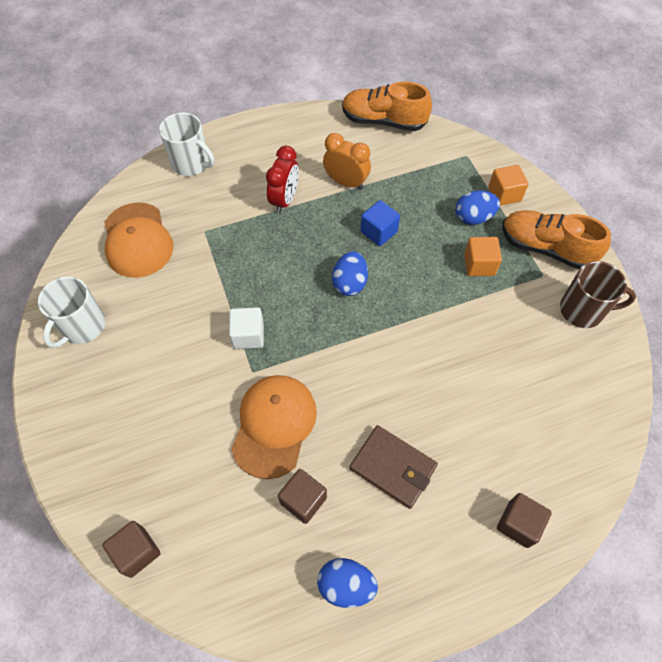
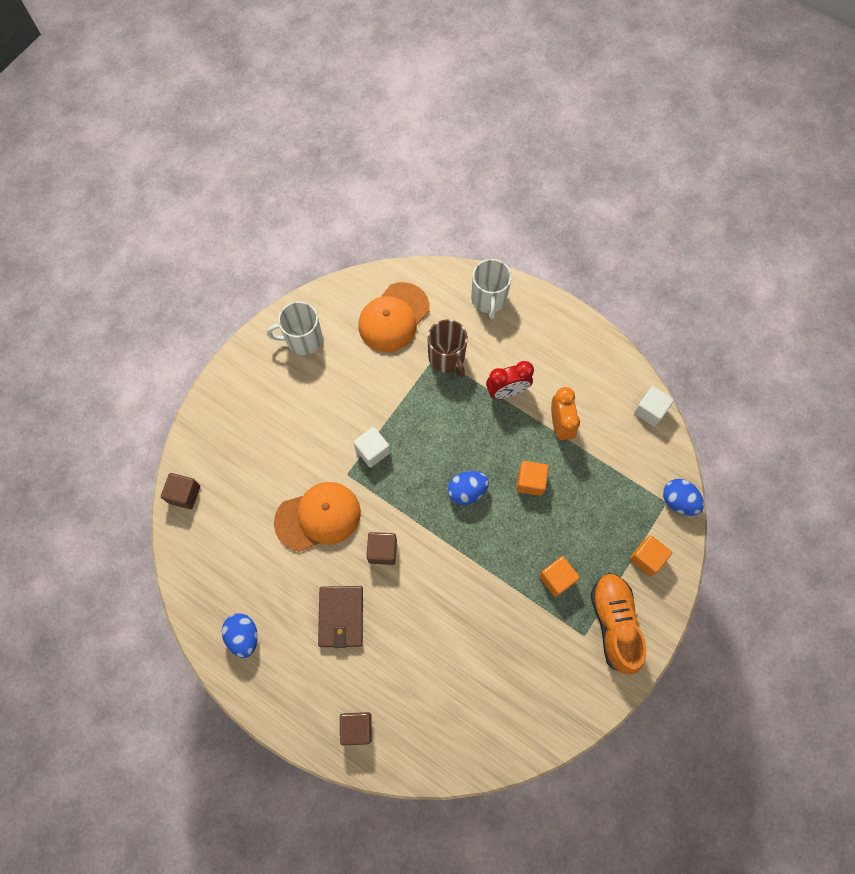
camera: 55 degrees right, 10 degrees up
brown cube [278,469,327,524] -> brown cube moved to [366,532,397,565]
orange shoe [342,81,432,131] -> white cube [634,386,674,427]
blue cube [361,200,400,246] -> orange cube [516,461,549,496]
blue egg [455,190,500,225] -> blue egg moved to [663,479,704,516]
brown mug [560,261,636,328] -> brown mug moved to [427,319,468,377]

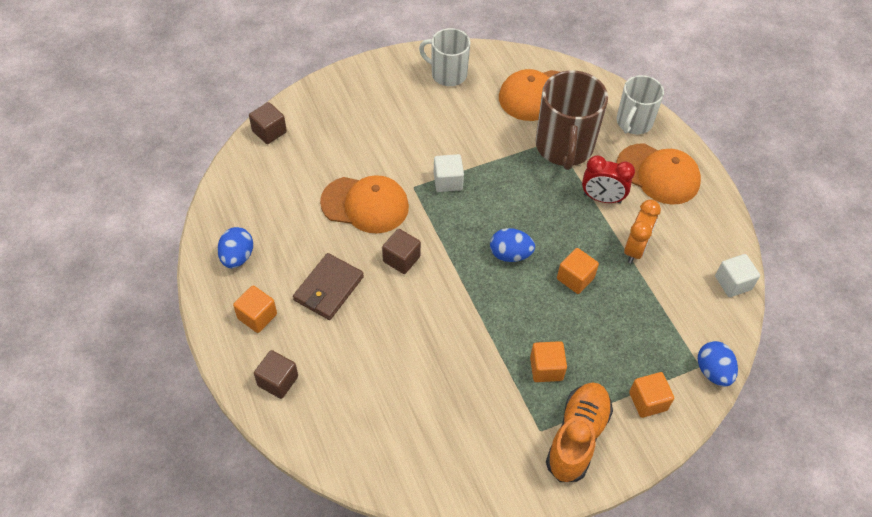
camera: 30 degrees right, 15 degrees down
brown mug [427,319,468,377] -> brown mug [535,70,608,170], size x1.57
none -> orange cube [233,285,277,333]
none -> orange cap [616,143,701,205]

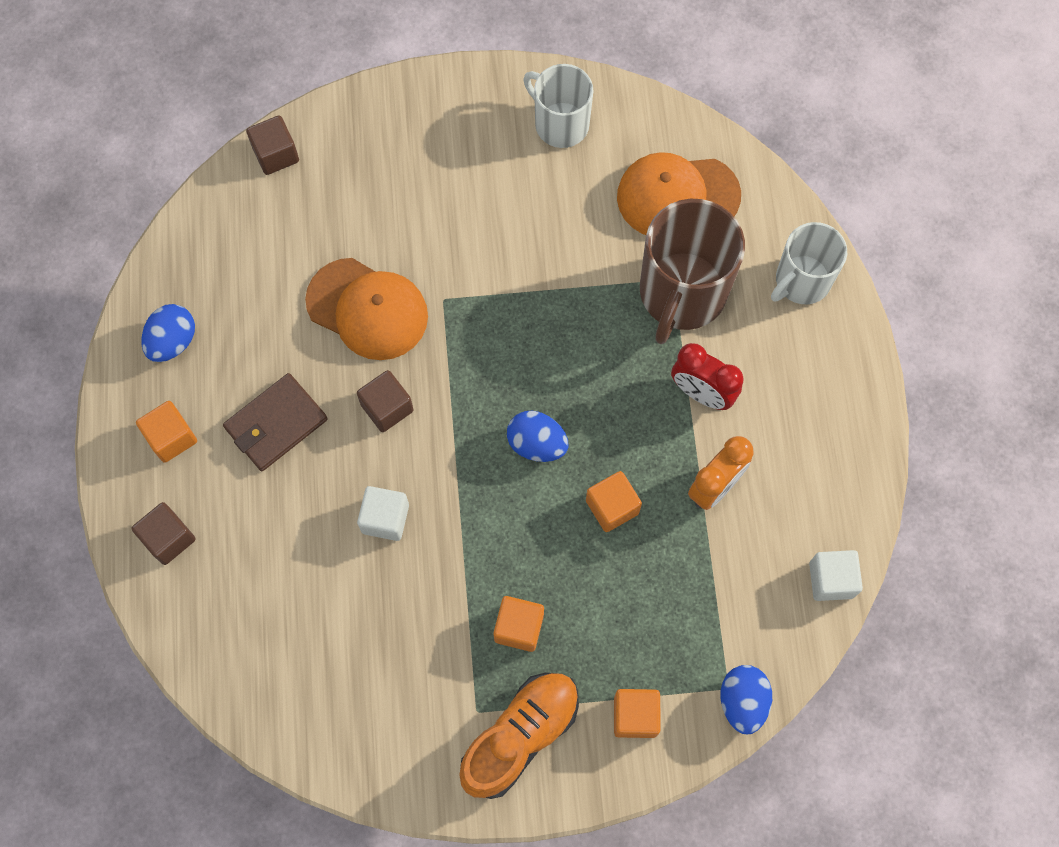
camera: 20 degrees right, 15 degrees up
white cube [434,154,464,192] -> white cube moved to [357,486,409,541]
orange cap [616,143,701,205] -> none

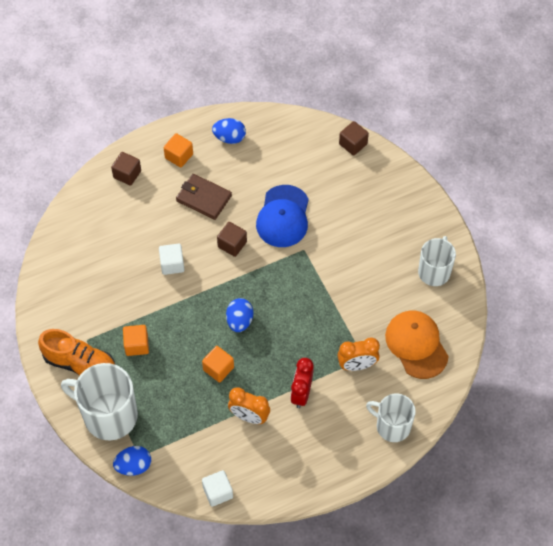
camera: 70 degrees right, 10 degrees down
orange cap [305,258,428,360] -> blue cap [256,185,309,247]
orange cube [614,689,661,738] -> white mug [61,363,138,440]
brown mug [640,199,745,344] -> orange clock [337,337,380,371]

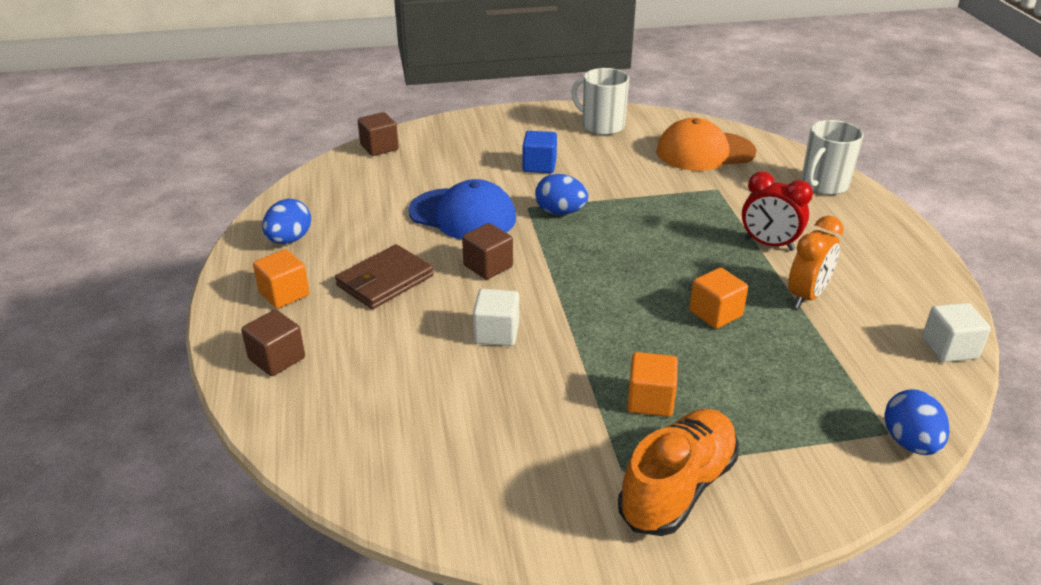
camera: 75 degrees left, 25 degrees down
white mug [61,363,138,440] -> none
blue egg [226,298,253,332] -> blue egg moved to [535,174,589,215]
orange clock [337,337,380,371] -> none
none -> blue cube [522,131,557,173]

